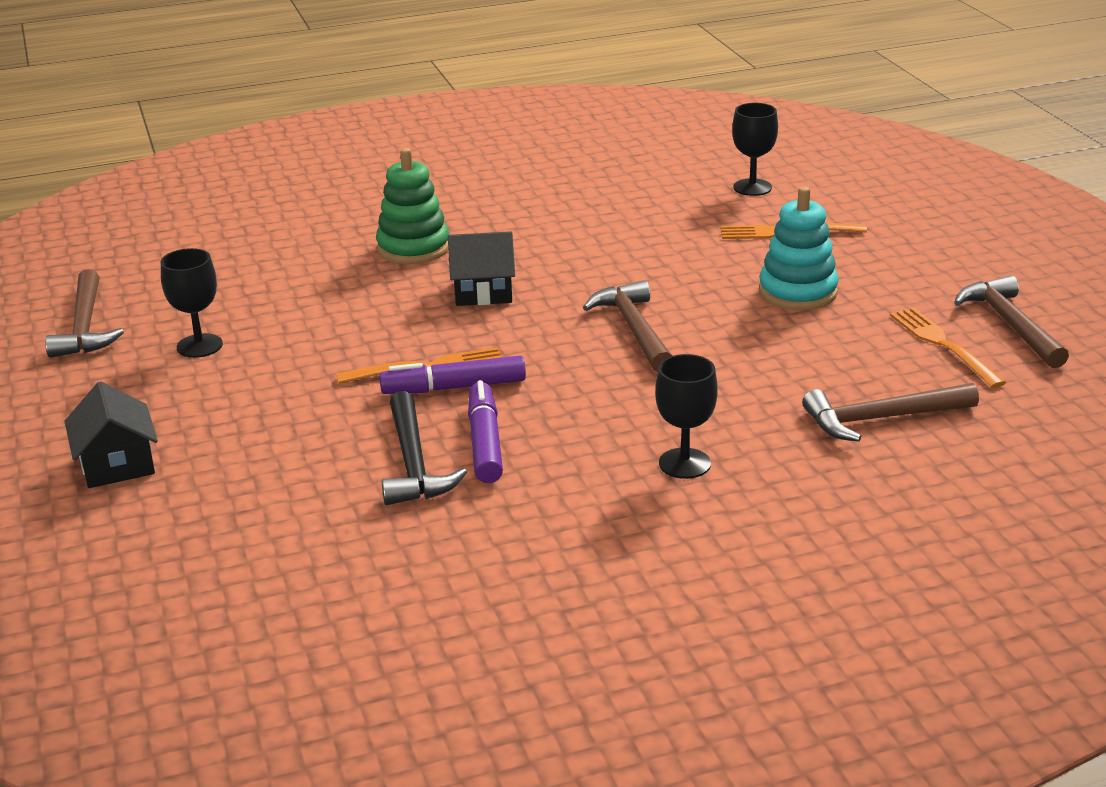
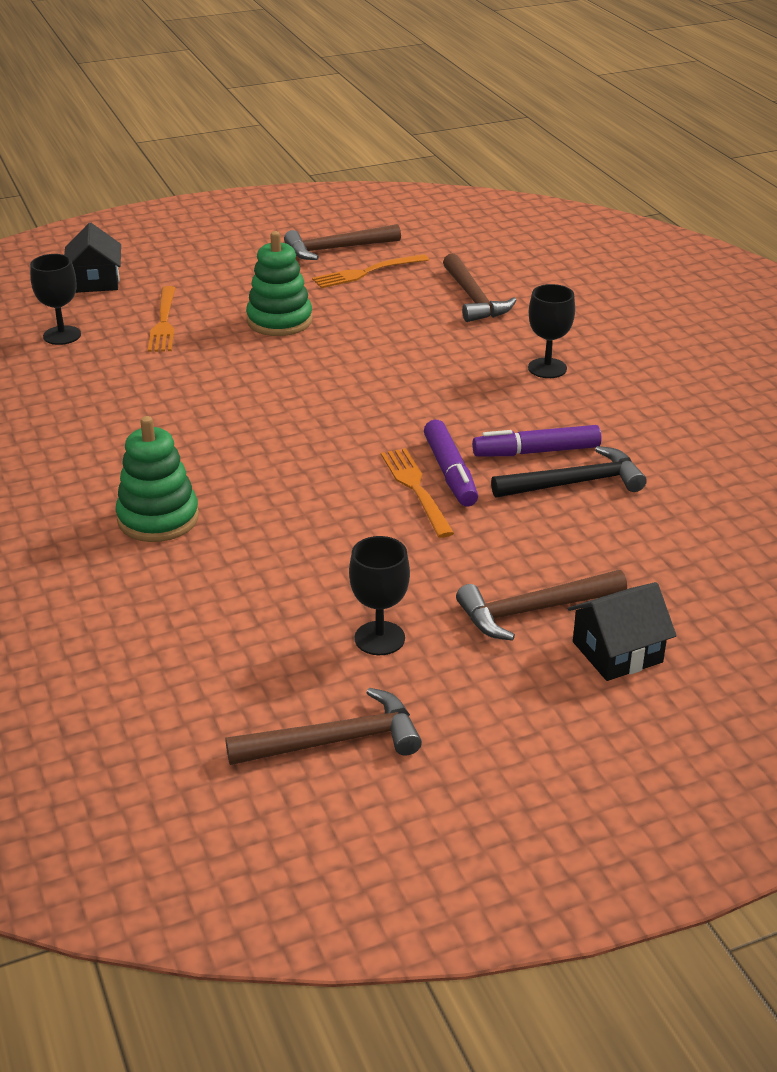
camera: 95 degrees left, 5 degrees up
black house [448,231,515,306] -> black house moved to [64,223,121,293]
brown hammer [583,280,672,372] -> brown hammer moved to [456,570,627,641]
turquoise stacking toy [759,187,839,310] -> green stacking toy [246,231,313,336]

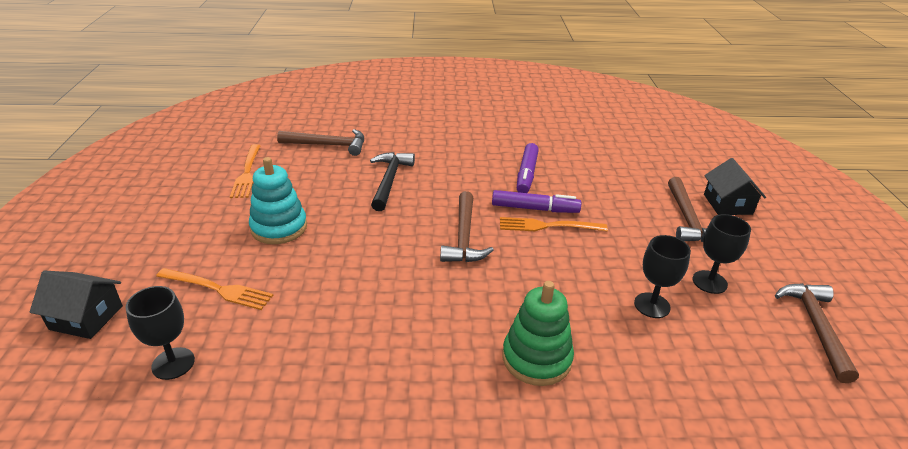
camera: 70 degrees left, 0 degrees up
green stacking toy [246,231,313,336] -> turquoise stacking toy [249,157,307,244]
brown hammer [284,224,401,260] -> brown hammer moved to [440,191,494,262]
black hammer [491,446,647,498] -> black hammer moved to [370,152,415,211]
black goblet [528,284,575,378] -> black goblet moved to [634,235,691,318]

